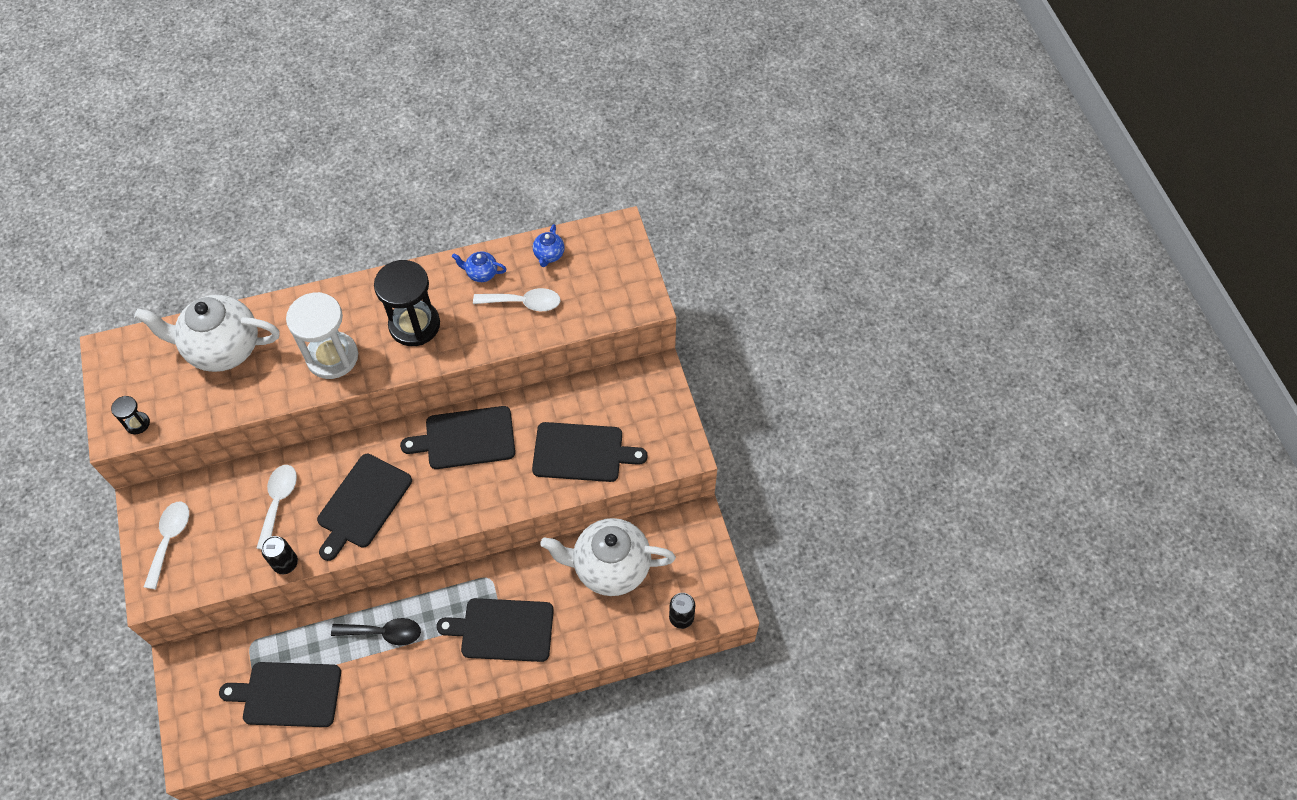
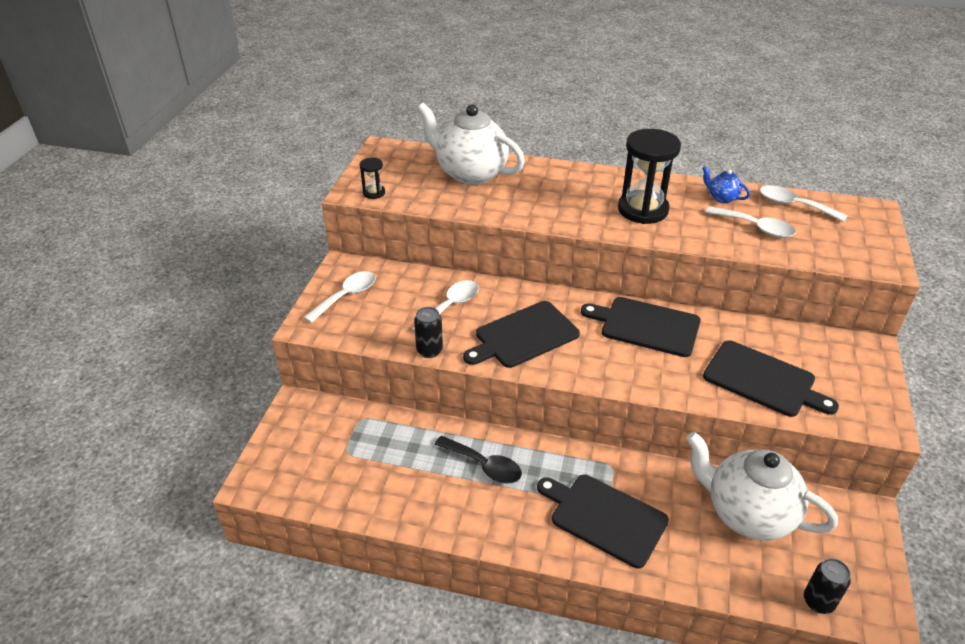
camera: 30 degrees right, 20 degrees down
black cutting board [219,662,341,727] -> none
white hourglass [286,292,358,379] -> none
blue teapot [533,224,565,267] -> white spoon [760,185,848,222]

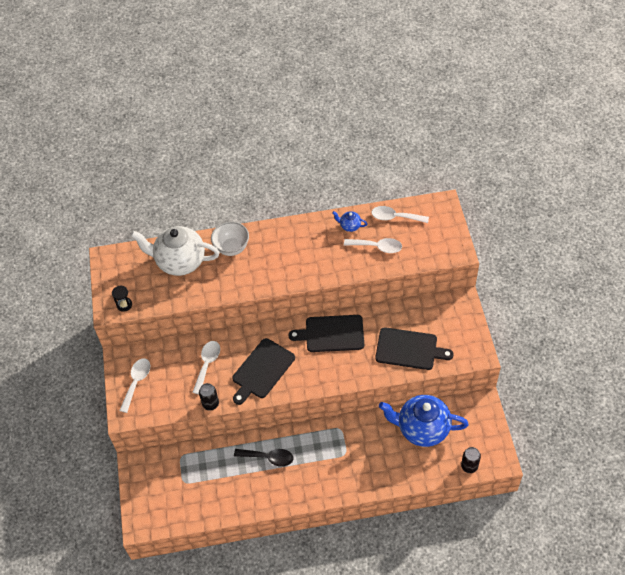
camera: 20 degrees left, 15 degrees up
black cutting board [537,475,669,568] -> none
black hourglass [618,129,681,224] -> none
white teapot [686,432,838,540] -> blue teapot [379,395,469,447]
none -> white bowl [211,222,249,256]

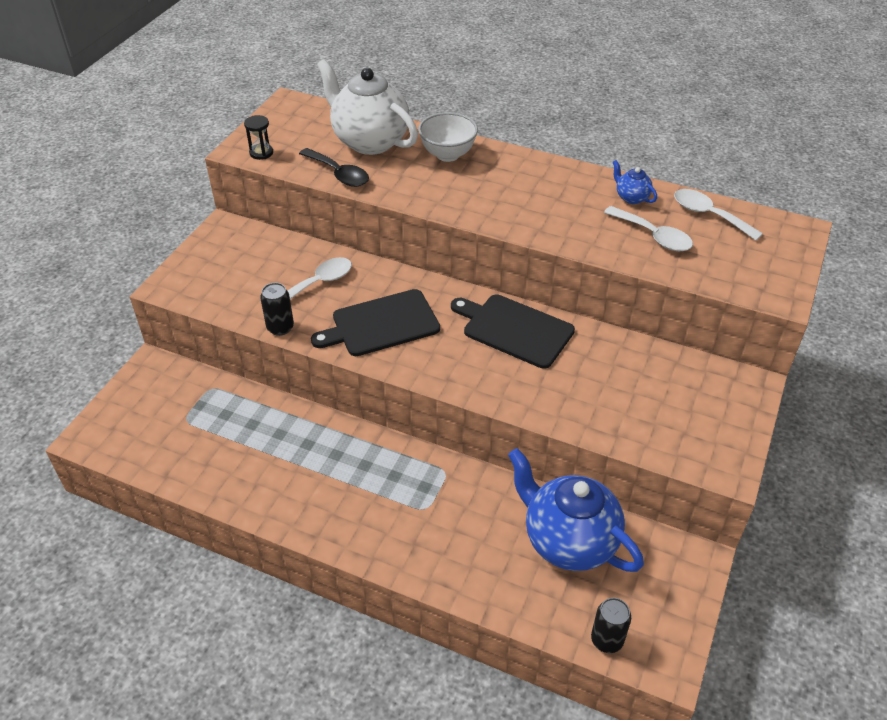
camera: 30 degrees right, 10 degrees down
white spoon [119,359,150,413] -> none
black spoon [234,449,294,467] -> black spoon moved to [299,148,369,187]
black cutting board [375,327,454,370] -> none

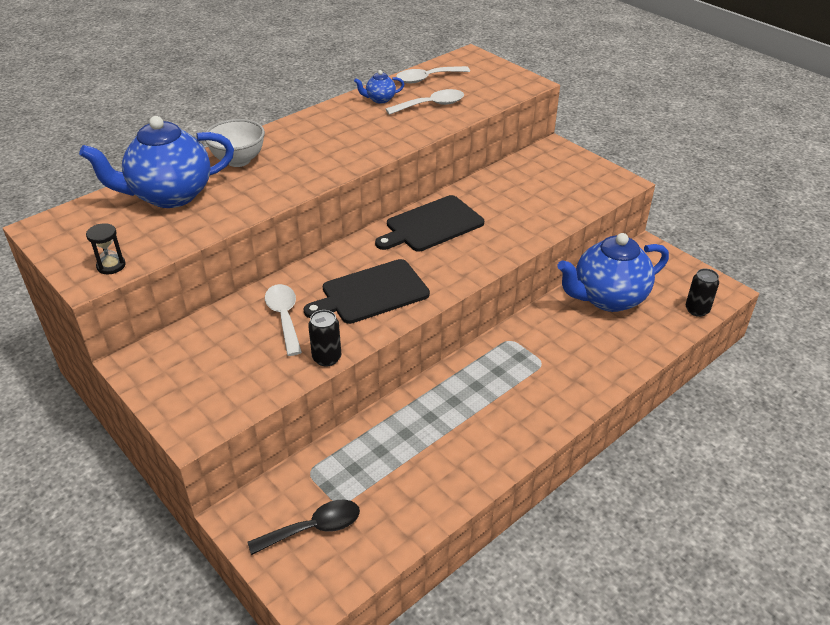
camera: 65 degrees left, 5 degrees down
black spoon [299,148,369,187] -> black spoon moved to [248,500,360,555]
black cutting board [311,289,440,356] -> black cutting board turned 60 degrees clockwise [303,259,430,324]
white teapot [317,59,418,155] -> blue teapot [79,116,234,208]

